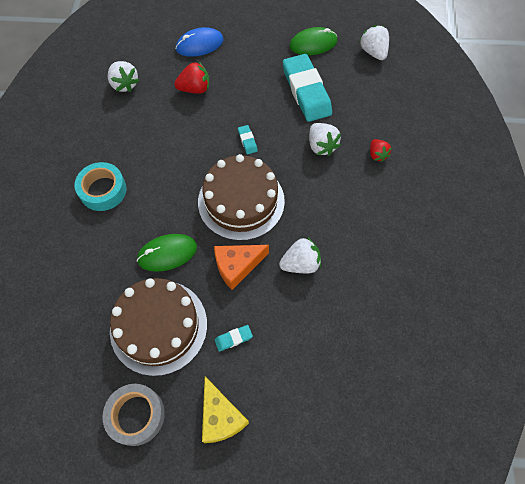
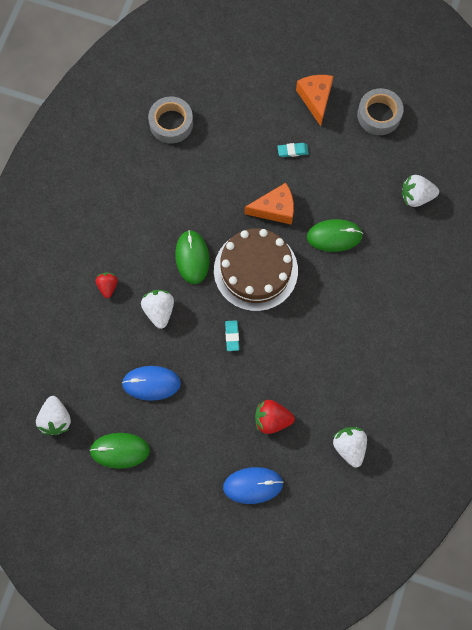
camera: 165 degrees left, 10 degrees up
turquoise tape [74,162,127,211] -> none
brown cake [110,278,207,376] -> none
yellow cheese [202,376,249,443] -> orange cheese [296,75,333,126]
white strawberry [279,237,321,273] -> white strawberry moved to [402,175,439,207]
turquoise eraser [283,54,332,122] -> blue mouse [122,366,181,401]
none -> grey tape [148,97,193,143]
none -> green mouse [175,230,209,284]

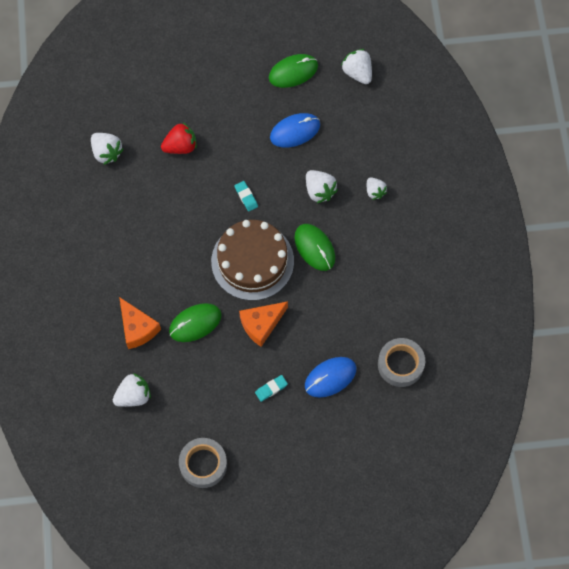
camera: 155 degrees right, 5 degrees down
red strawberry [96,272,117,298] -> white strawberry [367,177,387,200]
blue mouse [223,467,283,504] -> blue mouse moved to [305,357,356,398]
orange cheese [296,75,333,126] -> orange cheese moved to [119,297,161,349]

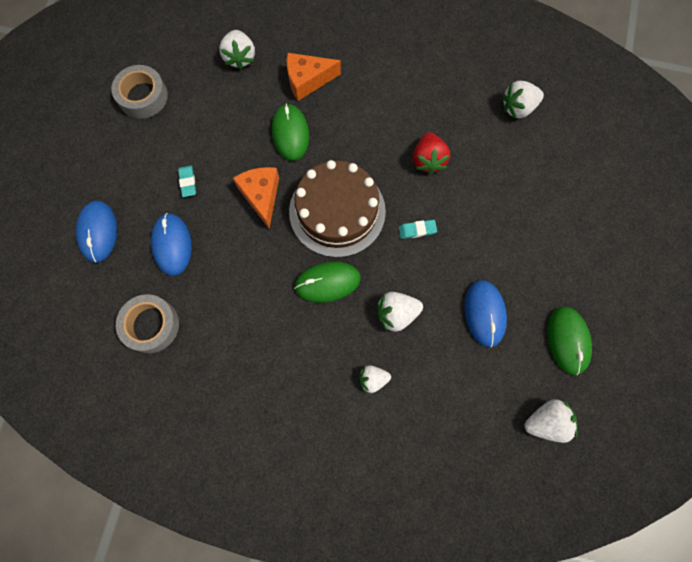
camera: 110 degrees right, 5 degrees up
red strawberry [161,122,197,154] -> red strawberry moved to [413,132,450,174]
none -> blue mouse [76,201,117,263]

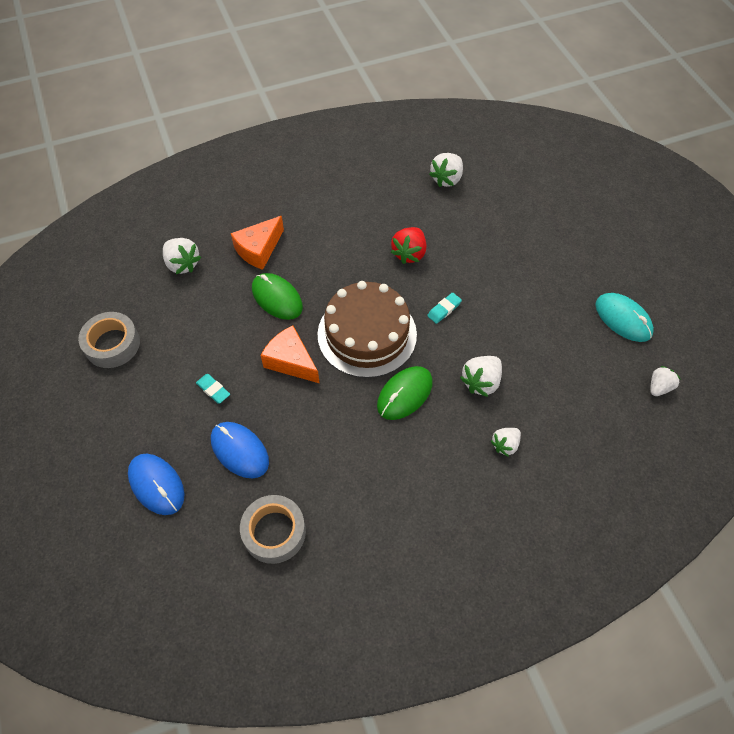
camera: 35 degrees left, 15 degrees down
red strawberry [413,132,450,174] -> red strawberry turned 60 degrees clockwise [391,227,426,264]
blue mouse [464,280,507,347] -> none
white strawberry [525,399,578,443] -> white strawberry [650,366,681,396], size x0.67
green mouse [548,307,592,375] -> turquoise mouse [595,293,654,342]

